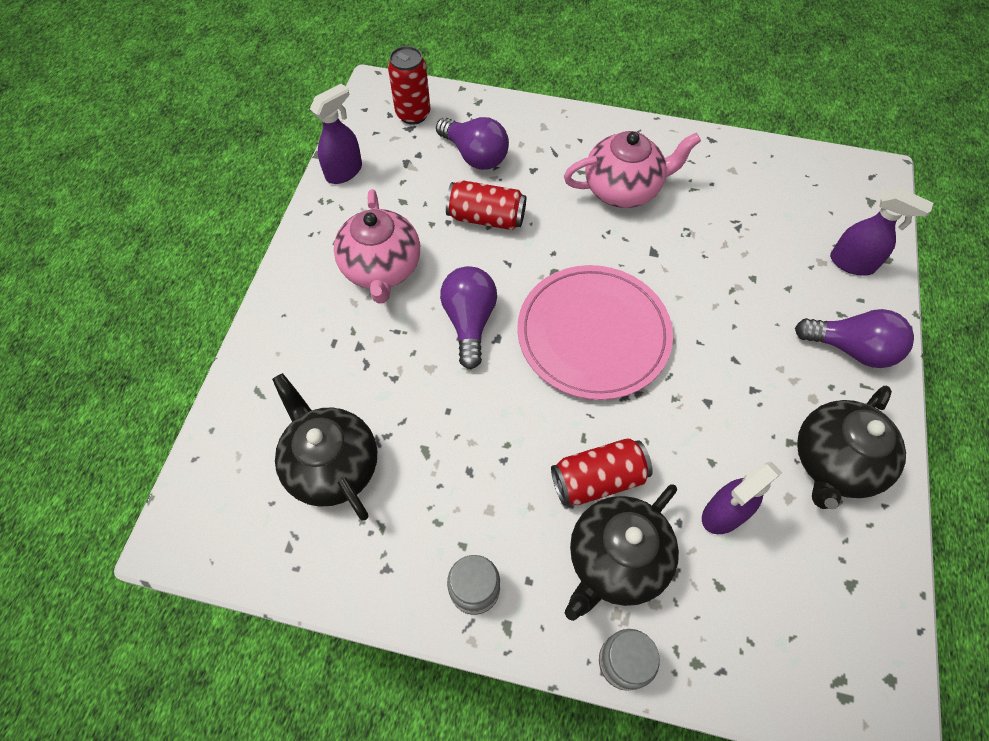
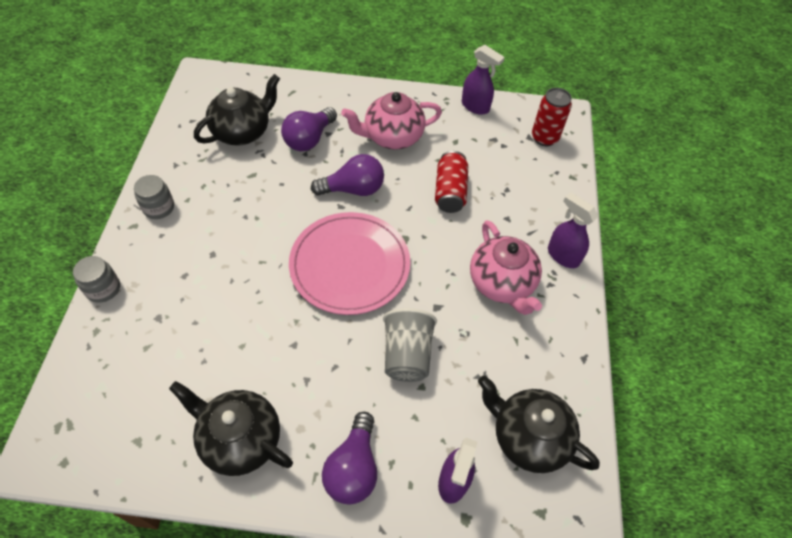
camera: 80 degrees right, 5 degrees down
purple light bulb [436,117,509,170] -> purple light bulb moved to [281,107,337,151]
red can [551,438,653,506] -> none
black teapot [565,484,679,621] -> black teapot moved to [478,375,600,473]
purple spray bottle [702,462,782,534] -> purple spray bottle moved to [548,193,598,268]
none -> grey cup [383,308,437,382]

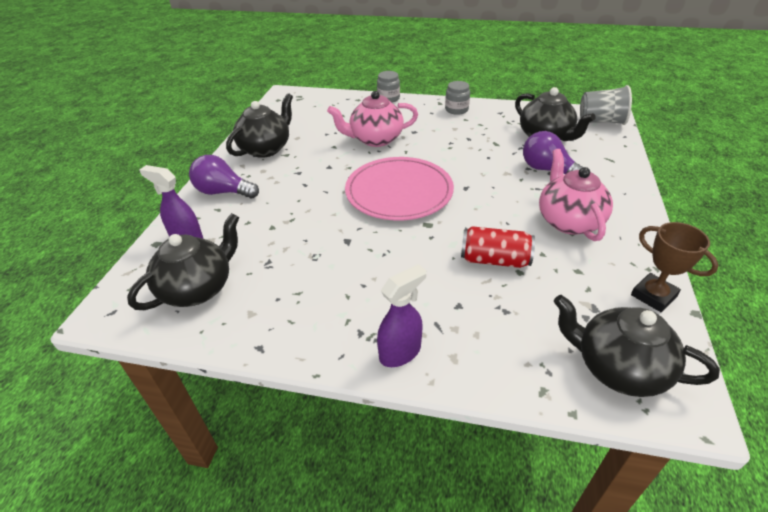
camera: 100 degrees right, 15 degrees down
purple light bulb [311,154,384,196] -> none
grey cup [383,308,437,382] -> grey cup moved to [580,85,632,125]
purple spray bottle [462,45,505,115] -> brown trophy [631,222,719,312]
pink teapot [470,220,542,315] -> pink teapot moved to [327,91,418,147]
red can [532,88,572,146] -> black teapot [553,295,720,397]

